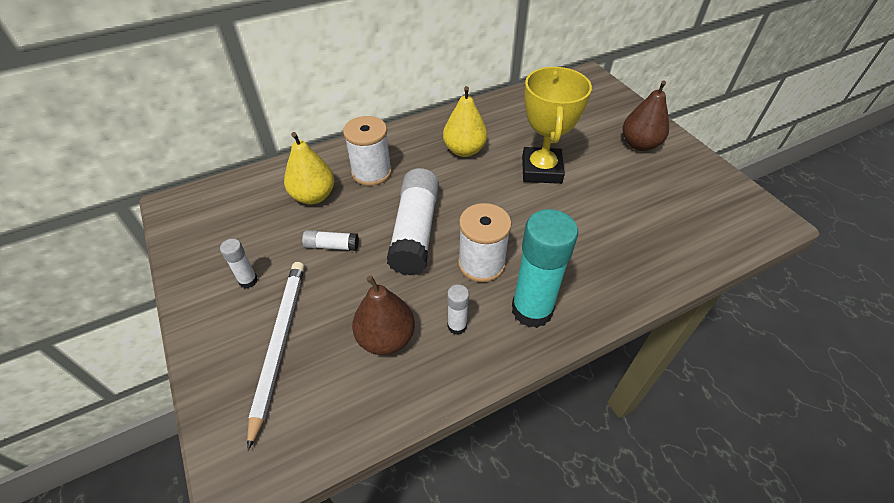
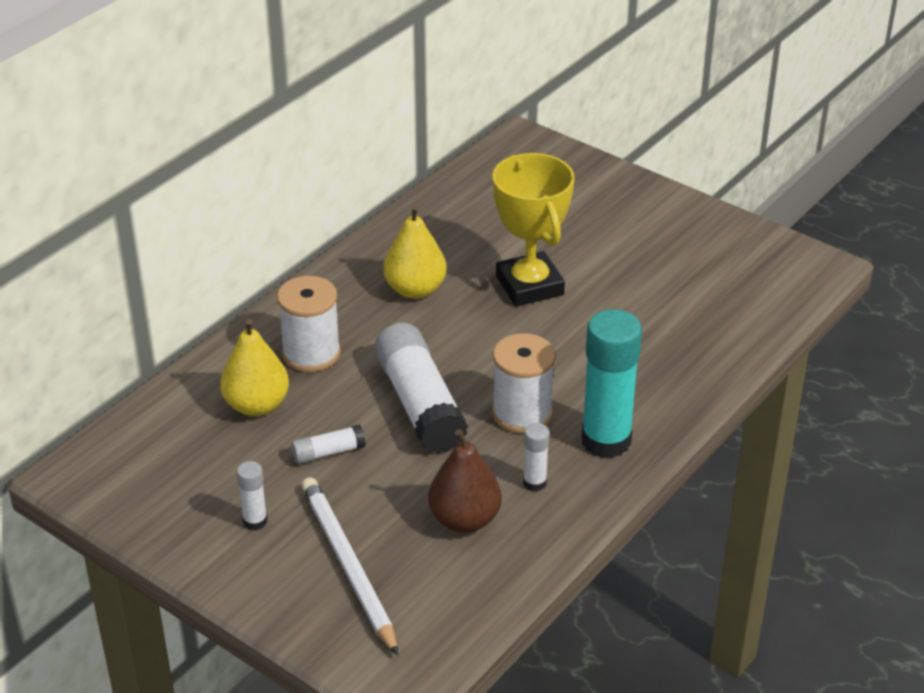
camera: 25 degrees left, 10 degrees down
brown pear [622,81,669,151] -> none

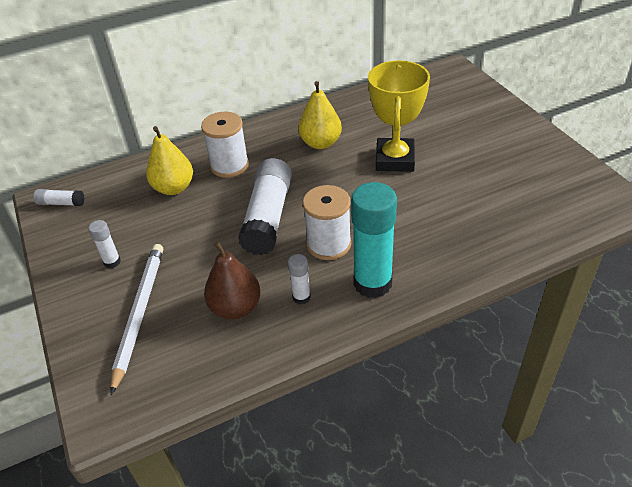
camera: 30 degrees right, 5 degrees up
white glue stick [291,424,365,464] -> white glue stick moved to [33,189,84,206]

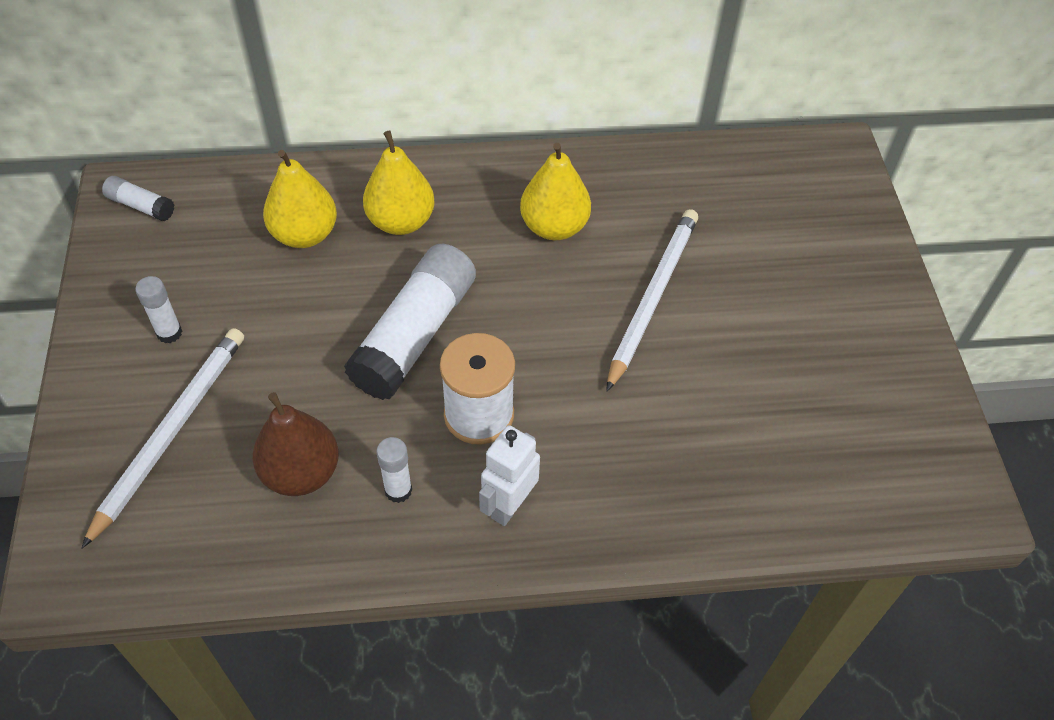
camera: 15 degrees right, 10 degrees up
white spool [201,112,249,178] -> yellow pear [363,130,435,235]
turquoise glue stick [351,182,397,298] -> white robot [479,425,540,526]
yellow trophy [368,60,430,172] -> white pencil [606,209,698,391]

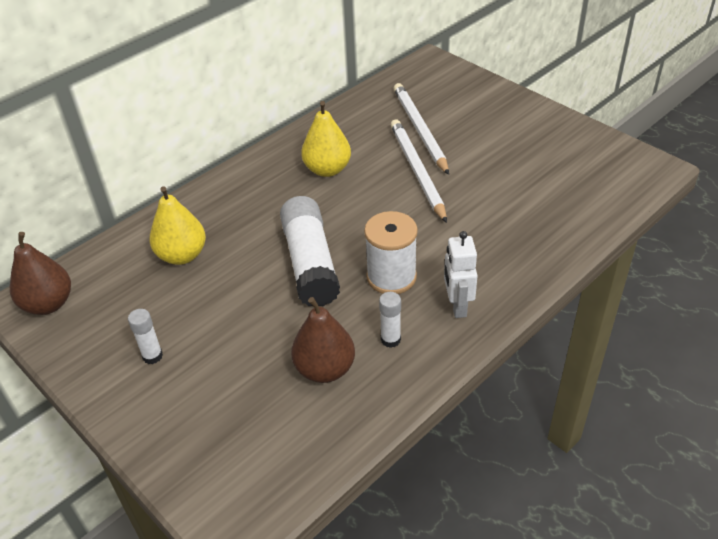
camera: 35 degrees left, 10 degrees down
white pencil [81,328,244,549] -> white pencil moved to [394,83,449,175]
white glue stick [102,176,174,221] -> brown pear [10,232,71,315]
yellow pear [363,130,435,235] -> none

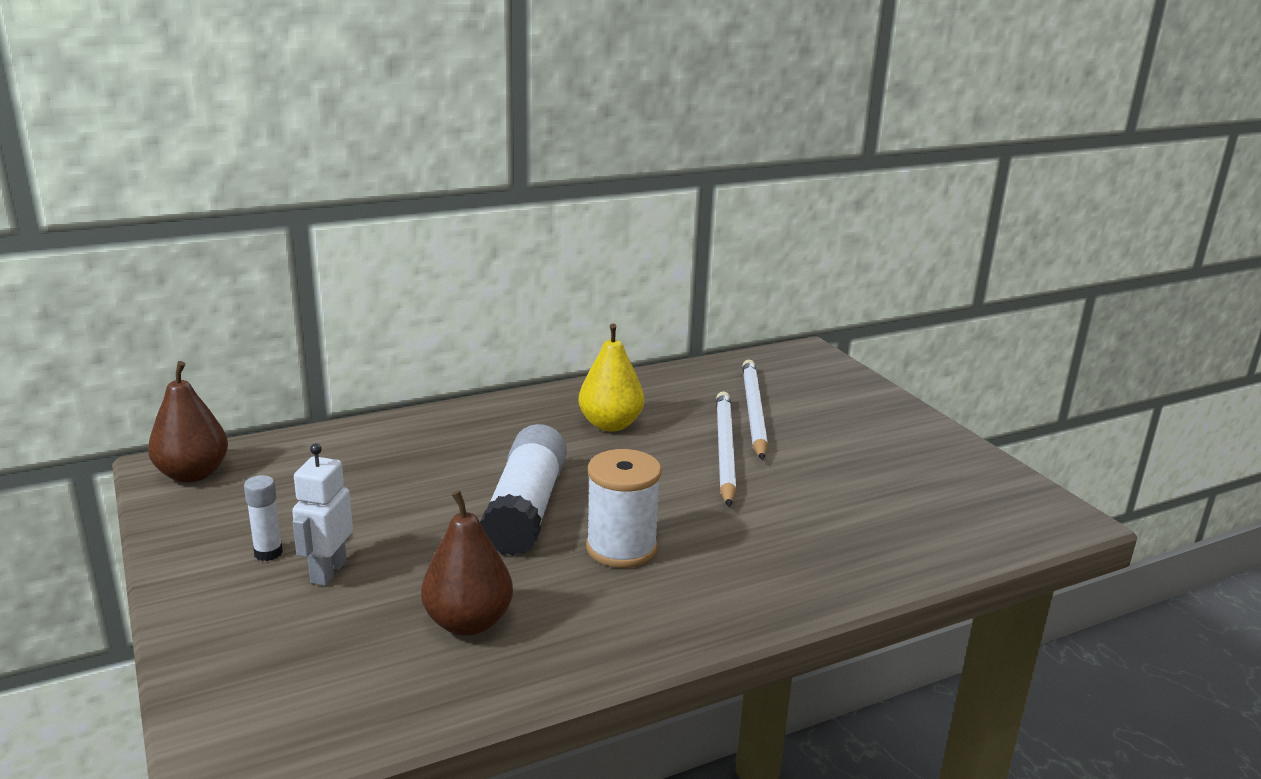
camera: 15 degrees right, 20 degrees down
yellow pear [149,186,206,265] -> none
white glue stick [379,292,401,348] -> none
white robot [444,231,478,318] -> white robot moved to [292,443,353,586]

